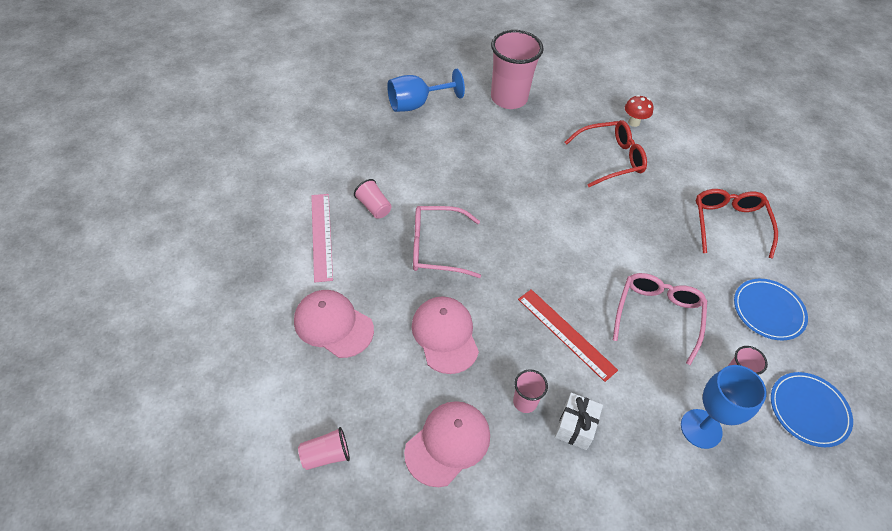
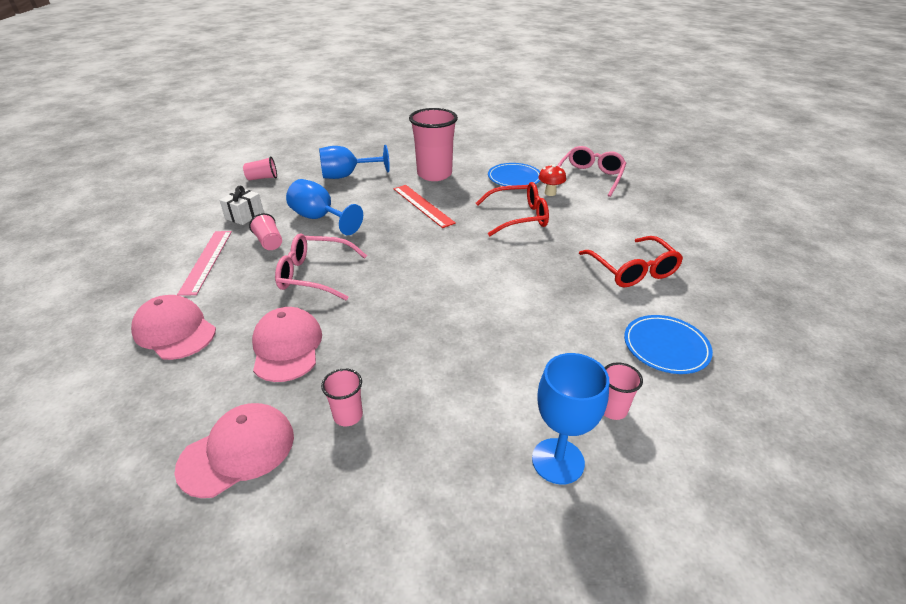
camera: 10 degrees right, 15 degrees down
pink cup [298,427,350,470] -> pink cup moved to [243,157,277,180]
red ruler [518,289,618,382] -> red ruler moved to [393,185,456,228]
white gift [555,393,603,450] -> white gift moved to [219,186,264,225]
pink glasses [613,273,707,365] -> pink glasses moved to [557,146,626,197]
red glasses [696,189,778,258] -> red glasses turned 150 degrees clockwise [579,236,683,287]
blue plate [771,372,853,447] -> blue plate moved to [488,163,540,186]
none -> blue goblet [286,179,363,235]

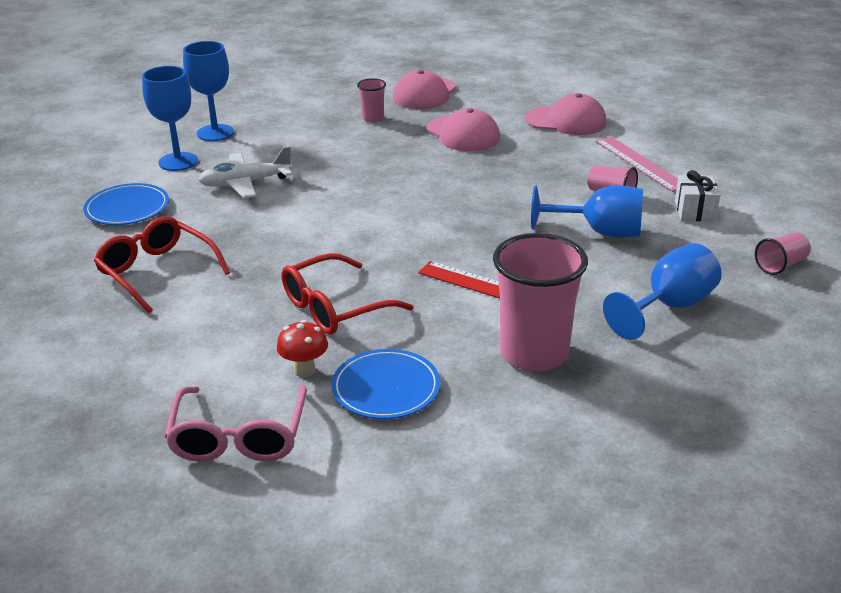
camera: 155 degrees right, 5 degrees down
pink glasses [275,233,367,301] -> none
pink cup [604,362,643,420] -> blue goblet [142,66,198,171]
none -> white plane [198,146,293,198]

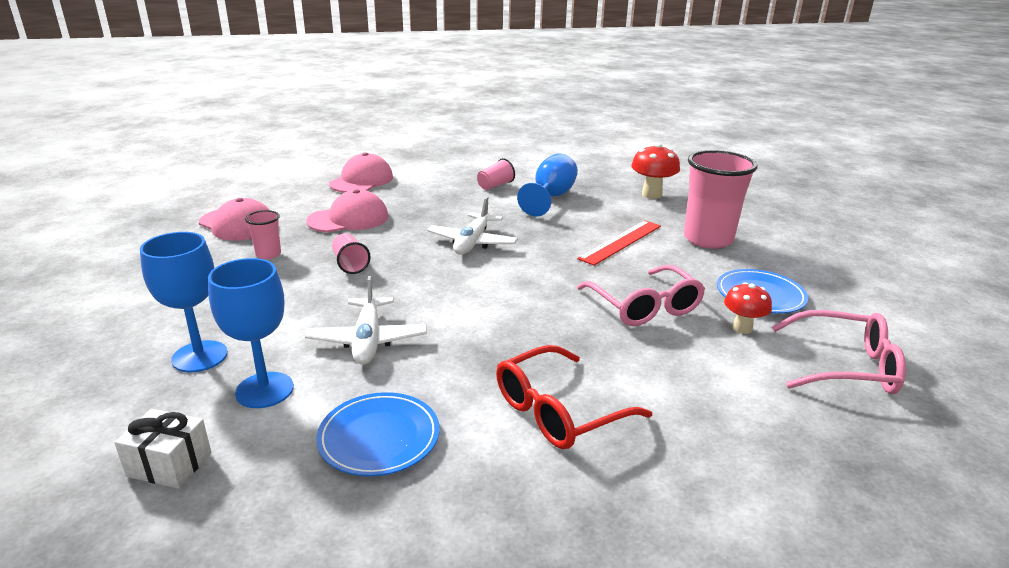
camera: 80 degrees left, 5 degrees down
red glasses [281,253,414,335] -> pink glasses [577,265,705,326]
pink ruler [595,136,678,192] -> none
blue goblet [603,243,722,340] -> red mushroom [631,143,680,199]
white gift [675,170,720,221] -> white gift moved to [114,409,211,489]
pink cup [755,232,811,275] -> pink cup moved to [332,233,371,274]
none -> white plane [427,197,518,255]

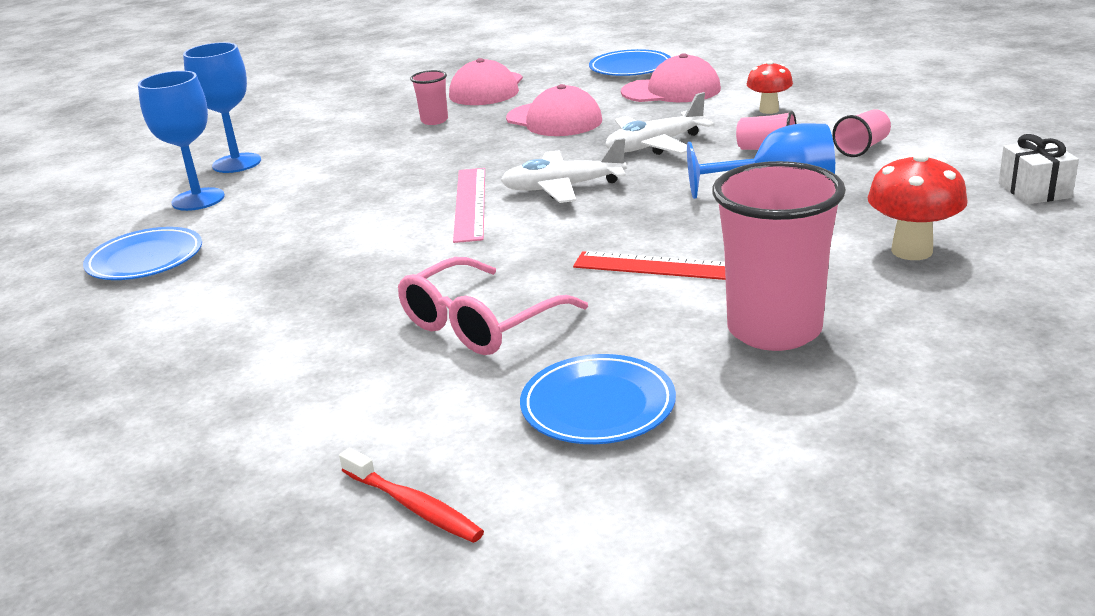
camera: 70 degrees right, 0 degrees up
white gift [114,409,211,489] -> white gift moved to [999,134,1079,204]
white plane [305,276,427,365] -> white plane moved to [605,92,715,155]
pink cup [332,233,371,274] -> pink cup moved to [832,109,891,157]
red glasses [496,345,652,449] -> none
red mushroom [724,282,772,334] -> red mushroom moved to [747,60,793,114]
pink glasses [772,310,906,394] -> red toothbrush [339,448,484,543]
none -> pink ruler [453,168,485,243]
none -> blue plate [589,49,671,76]

